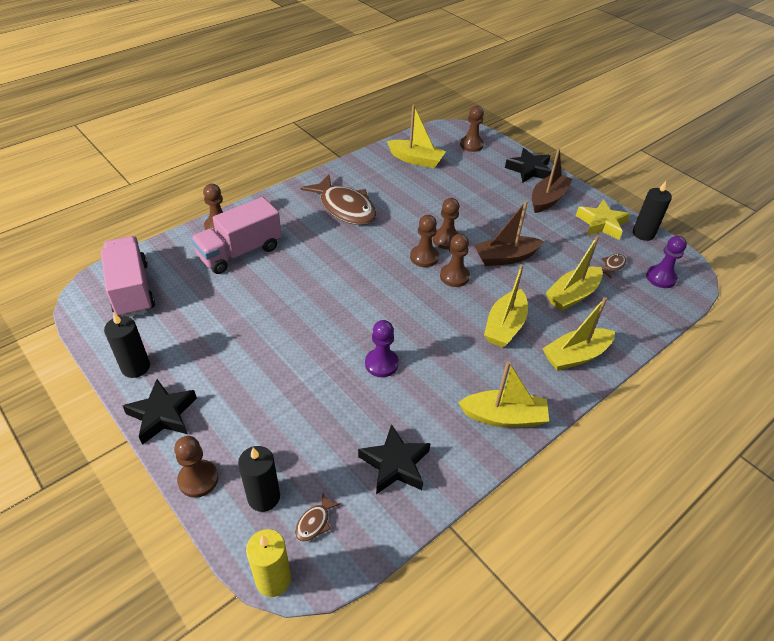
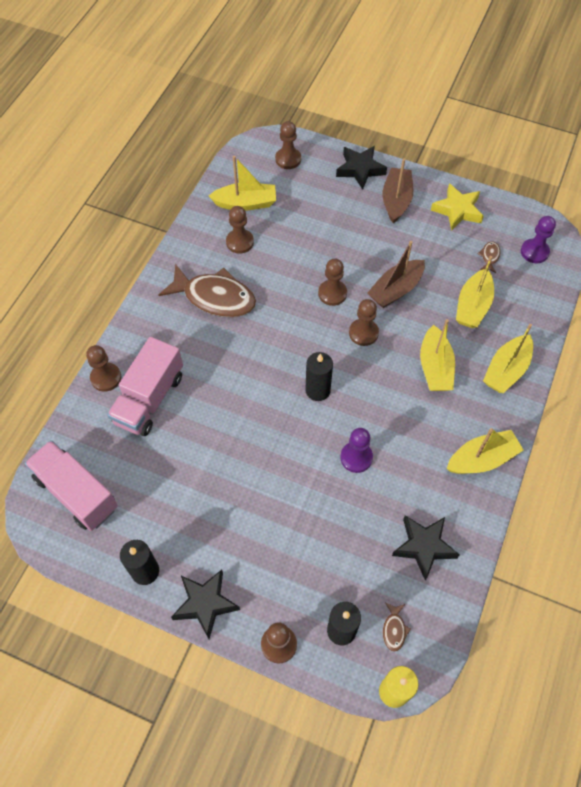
camera: 25 degrees left, 15 degrees up
brown pawn [410,215,439,267] -> brown pawn moved to [226,206,254,254]
black candle [633,181,672,241] -> black candle moved to [305,352,333,401]

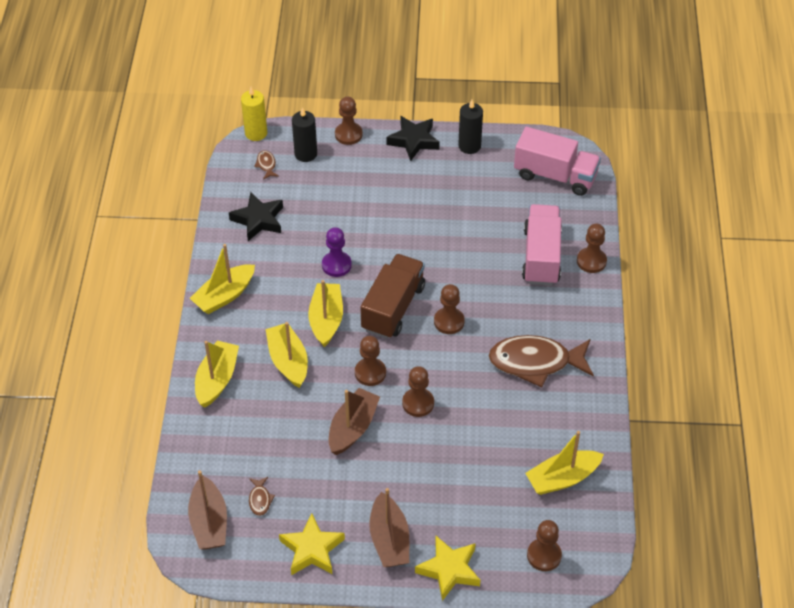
camera: 160 degrees right, 10 degrees down
brown pawn [226,206,254,254] -> brown pawn moved to [434,284,465,334]
black candle [305,352,333,401] -> brown truck [360,254,425,339]
black star [336,146,387,189] -> yellow star [415,536,480,601]
yellow boat [456,256,494,328] -> yellow boat moved to [308,280,343,347]
purple pawn [521,216,556,263] -> brown boat [188,470,227,549]

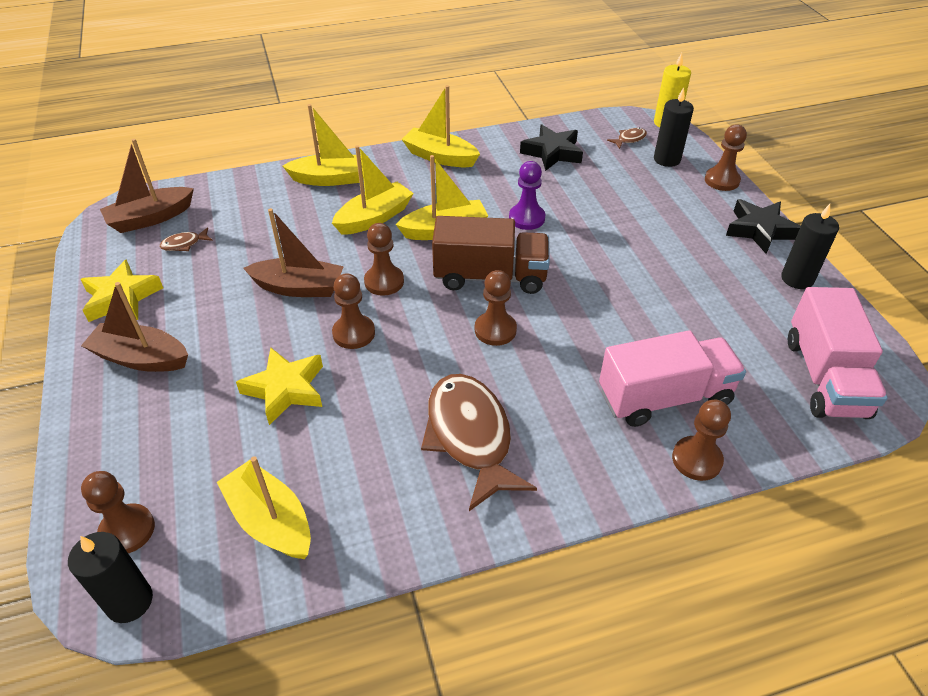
camera: 70 degrees right, 5 degrees down
brown boat [369,488,409,567] -> brown boat turned 45 degrees clockwise [81,282,188,372]
yellow star [415,536,480,601] -> yellow star moved to [236,348,323,425]
none -> black candle [68,532,153,623]

